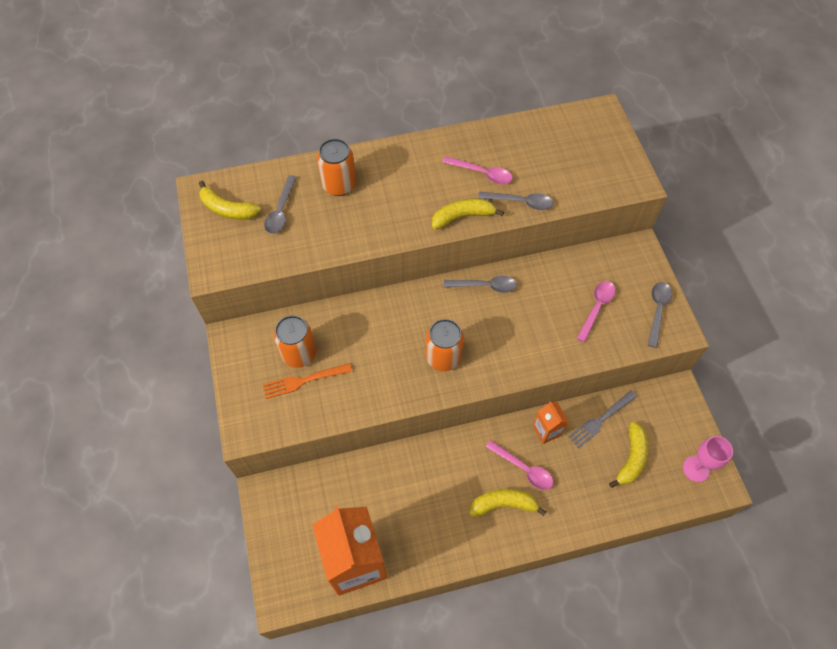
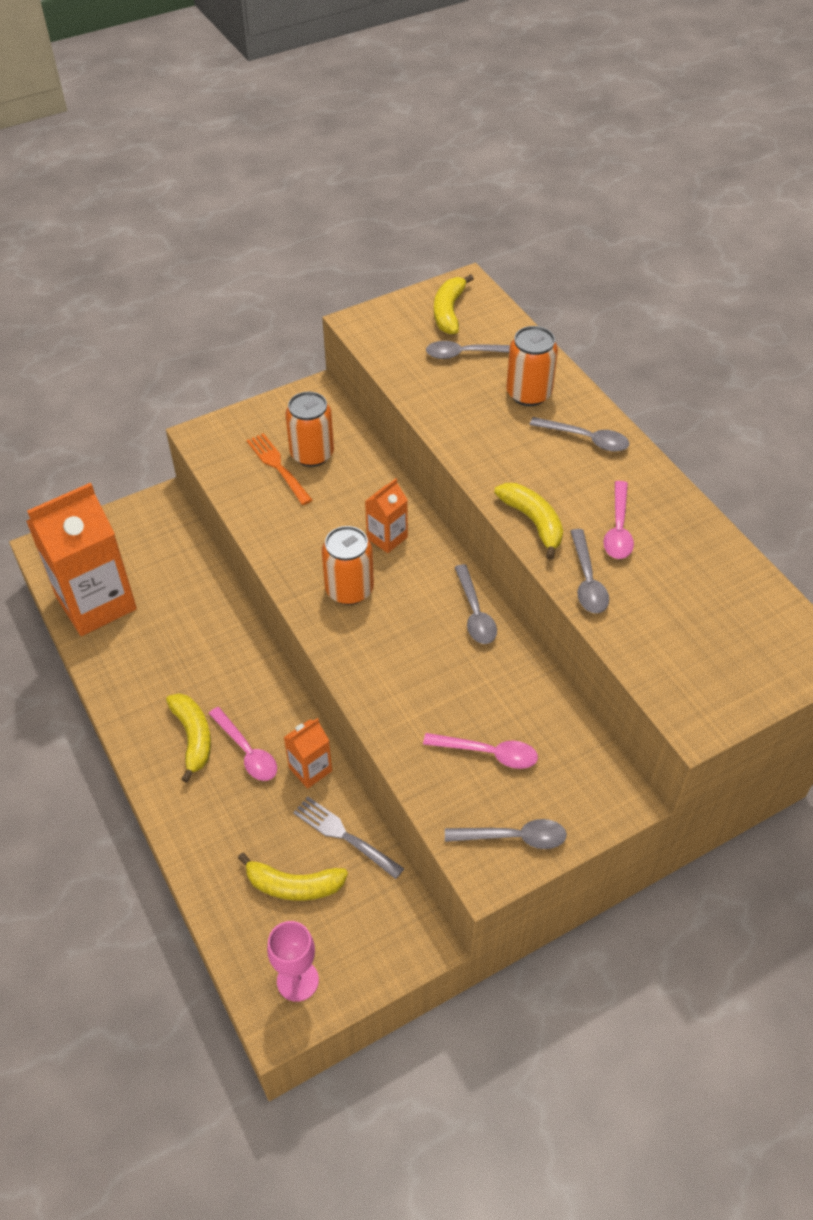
camera: 75 degrees right, 10 degrees down
pink spoon [486,440,553,490] -> pink spoon turned 60 degrees counterclockwise [209,707,277,781]
none -> orange carton [365,478,408,553]
none -> grey spoon [529,417,629,452]

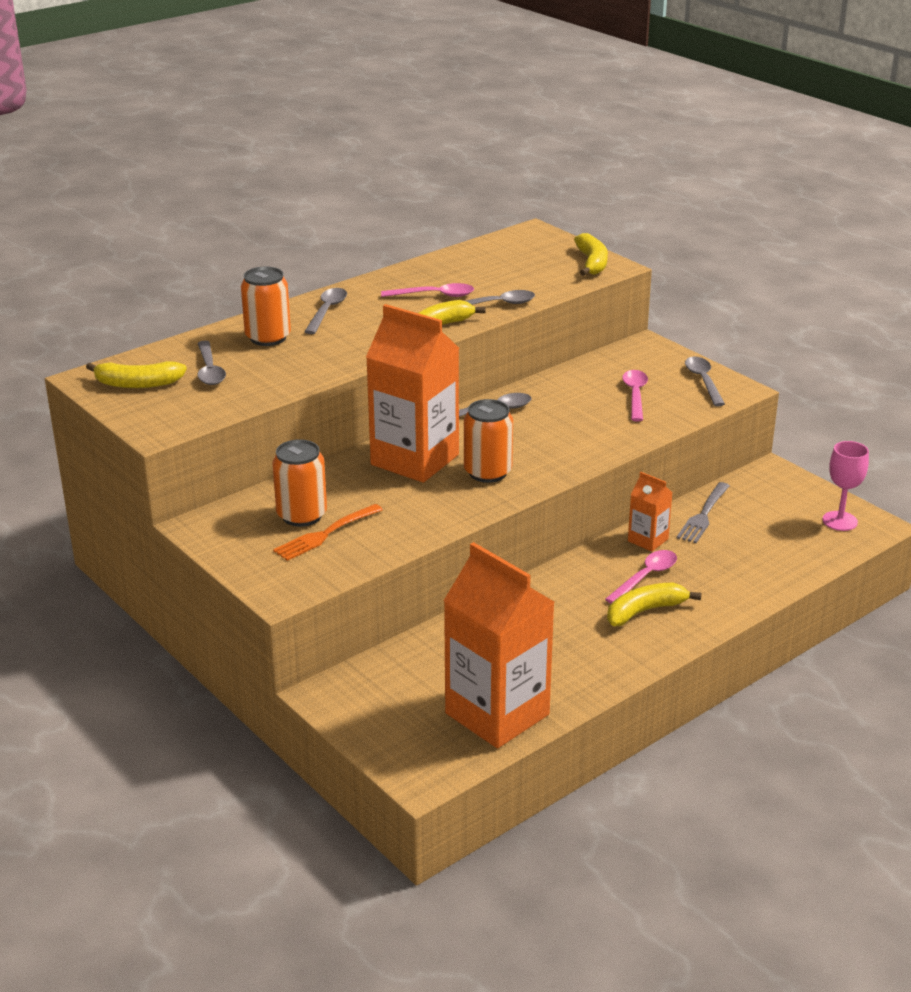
camera: 100 degrees left, 20 degrees down
yellow banana [238,853,348,901] -> yellow banana moved to [574,233,608,276]
orange carton [365,478,408,553] -> orange carton [366,304,459,483], size x2.16

